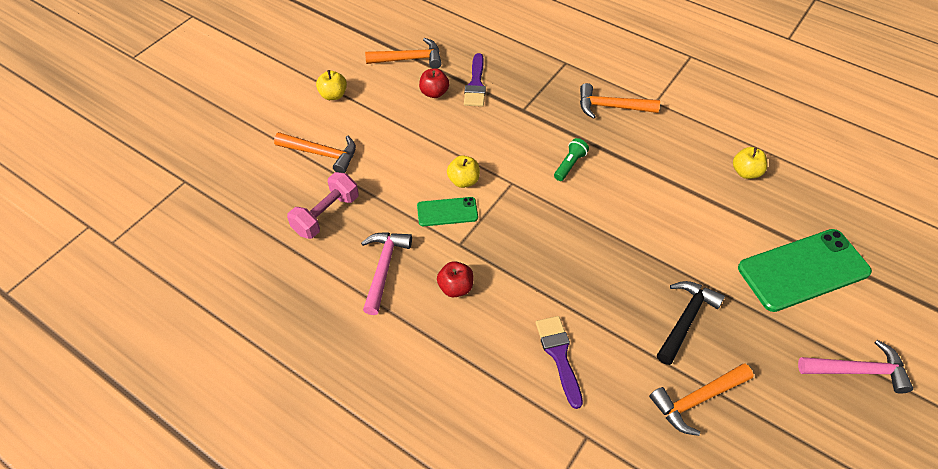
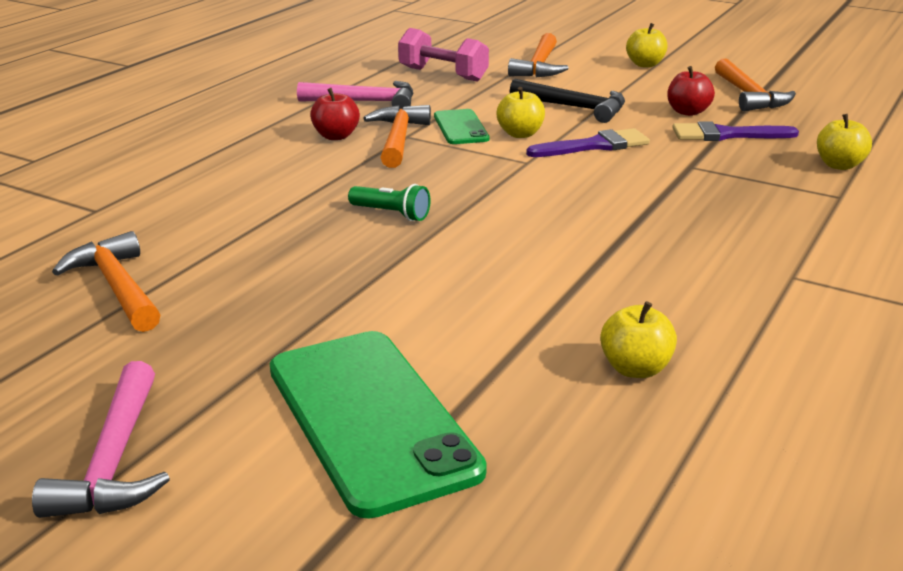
camera: 85 degrees right, 25 degrees down
purple brush [536,316,583,409] -> purple brush moved to [526,128,650,157]
green flashlight [554,138,589,181] -> green flashlight moved to [348,184,431,221]
orange hammer [580,83,660,119] -> orange hammer moved to [363,105,431,168]
black hammer [657,281,725,365] -> black hammer moved to [510,79,625,123]
none -> yellow apple [817,114,872,170]

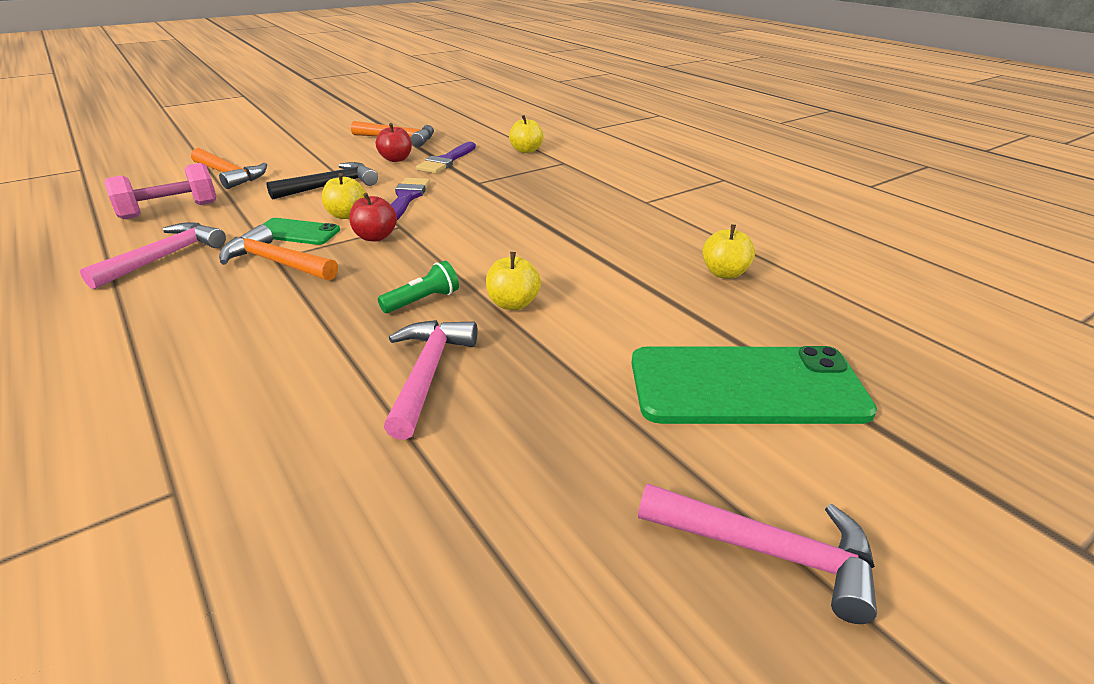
camera: 65 degrees left, 5 degrees up
orange hammer [52,231,161,332] -> none
red apple [310,88,360,140] -> red apple moved to [350,193,397,241]
yellow apple [626,23,668,68] -> yellow apple moved to [486,252,541,310]
none -> pink hammer [384,320,477,440]

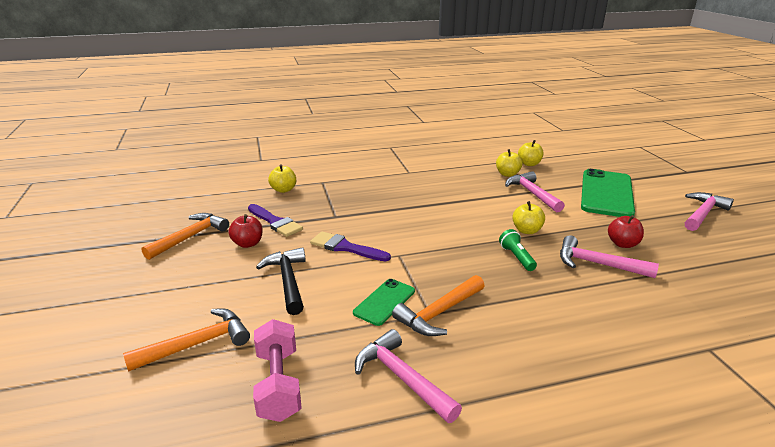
camera: 70 degrees left, 5 degrees down
yellow apple [322,173,366,219] -> yellow apple moved to [518,140,543,166]
red apple [350,193,397,241] -> red apple moved to [608,215,644,248]
none -> pink hammer [505,171,565,212]

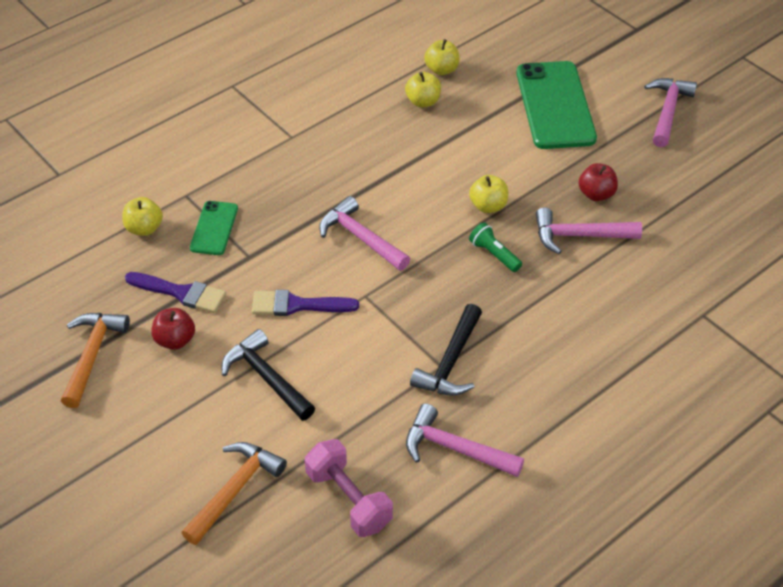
camera: 25 degrees left, 20 degrees up
green phone [353,279,415,326] -> green phone moved to [190,201,238,255]
orange hammer [392,275,485,336] -> black hammer [410,304,482,396]
pink hammer [505,171,565,212] -> pink hammer moved to [319,196,410,271]

